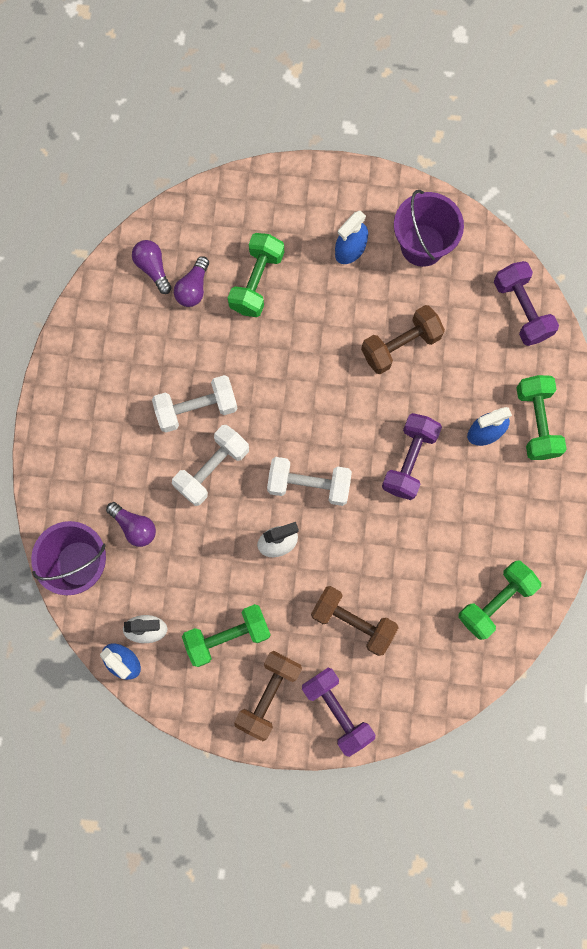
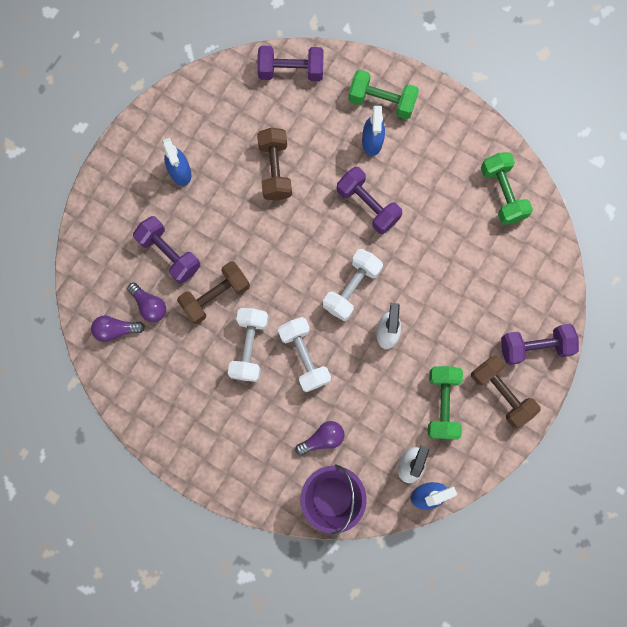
camera: 65 degrees left, 0 degrees up
green dumbbell [228,233,284,317] -> purple dumbbell [133,216,200,284]
brown dumbbell [311,586,399,656] -> brown dumbbell moved to [177,261,250,324]
purple bucket [394,190,464,267] -> none

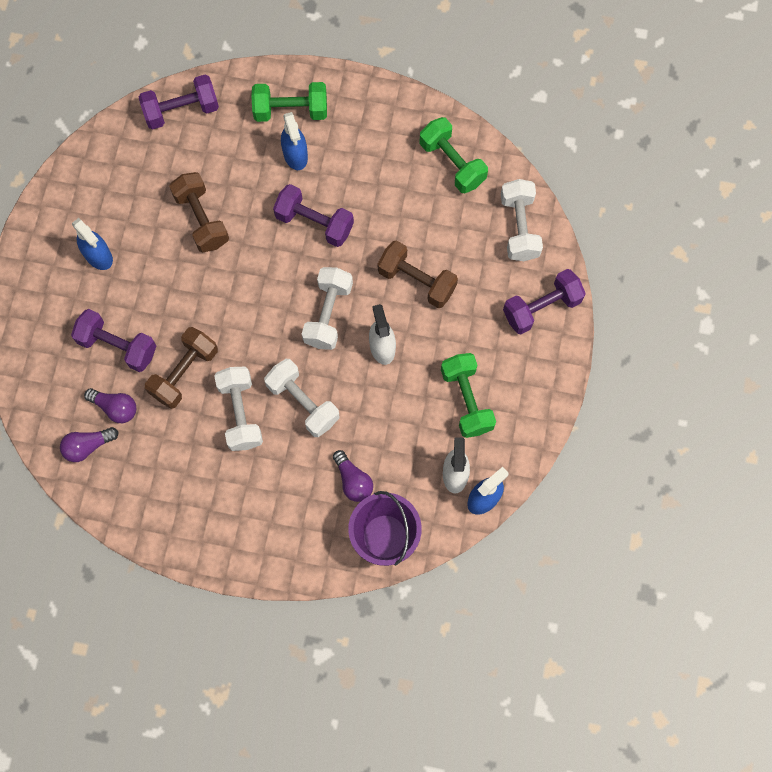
camera: 20 degrees left, 5 degrees down
purple light bulb [295,421,344,456] -> purple light bulb turned 105 degrees clockwise [333,450,373,502]
brown dumbbell [471,355,541,428] -> brown dumbbell moved to [378,240,458,308]
none -> white dumbbell [501,179,543,261]

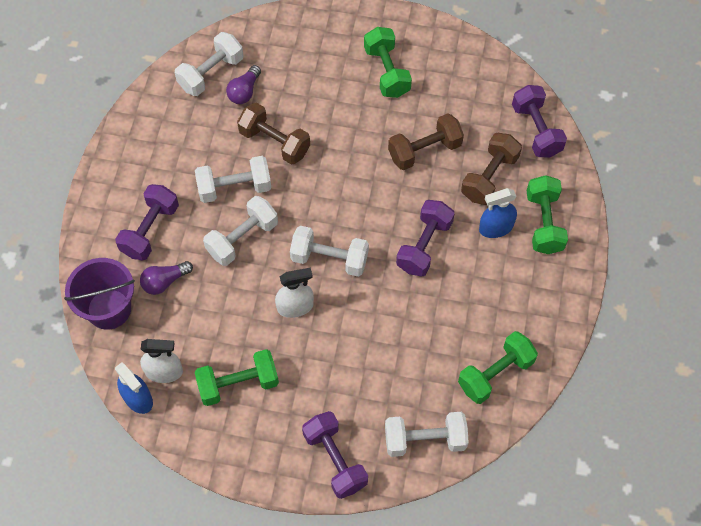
camera: 90 degrees right, 10 degrees down
purple light bulb [60,427,118,462] -> white dumbbell [175,32,243,96]
purple dumbbell [71,309,156,372] -> purple dumbbell moved to [115,184,179,260]
blue spray bottle [72,218,113,270] -> green dumbbell [364,27,412,98]
brown dumbbell [378,240,458,308] -> brown dumbbell moved to [461,133,522,205]

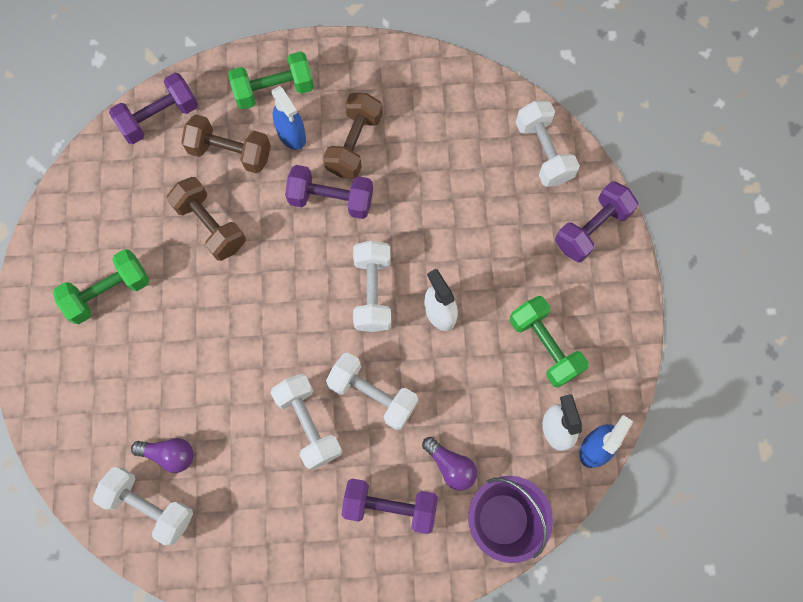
camera: 105 degrees left, 10 degrees up
brown dumbbell [237,102,310,165] -> brown dumbbell moved to [323,93,383,179]
green dumbbell [458,331,538,404] -> none

